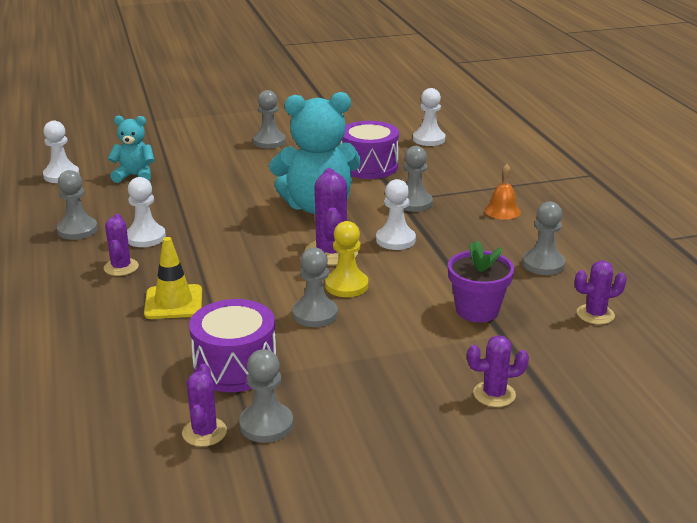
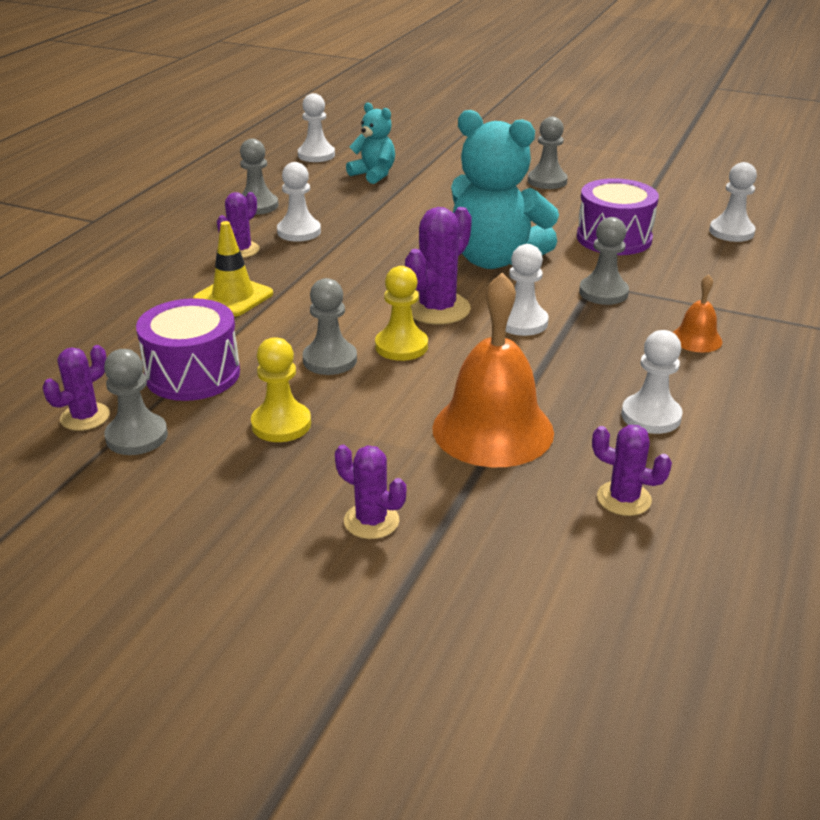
camera: 40 degrees right, 5 degrees up
purple flower pot [448,240,514,322] -> orange bell [432,273,554,467]
grey pawn [523,201,565,275] -> white pawn [621,330,683,434]
none -> yellow pawn [251,337,311,442]

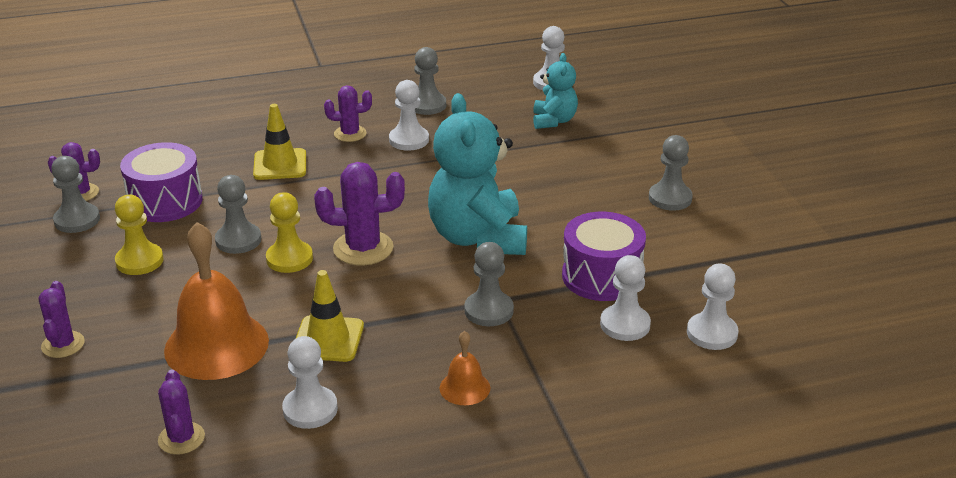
camera: 50 degrees right, 0 degrees up
white pawn [506,244,549,336] -> white pawn moved to [600,255,651,341]
none -> yellow traffic cone [295,270,364,362]

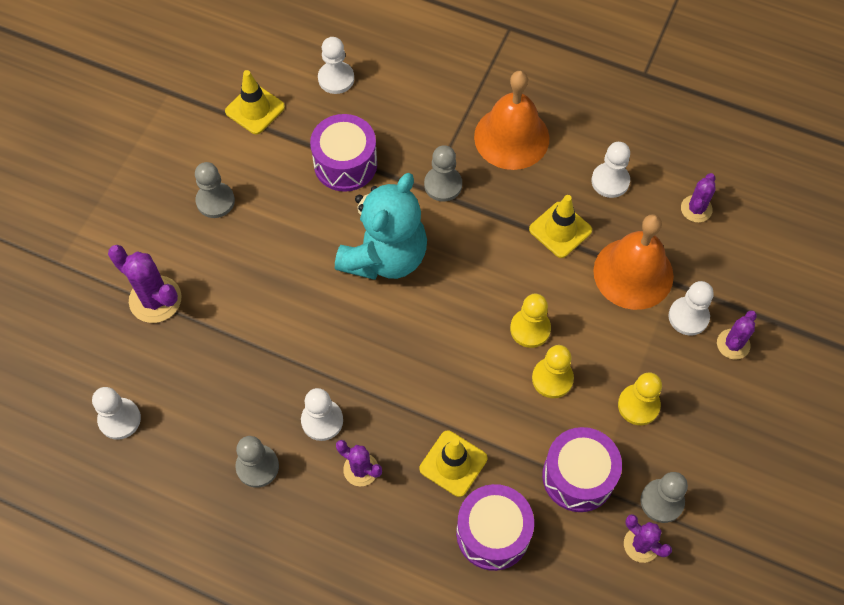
camera: 140 degrees left, 30 degrees up
grey pawn [215,175,261,254] -> yellow pawn [532,345,574,398]
purple cactus [314,162,405,266] -> purple cactus moved to [108,245,182,323]
orange bell [440,331,490,405] -> orange bell [474,71,549,170], size x2.12
turquoise teddy bear [533,53,578,129] -> none
white pawn [600,255,651,341] -> white pawn moved to [668,281,714,335]
none -> yellow traffic cone [225,70,285,134]
none -> purple drum [456,484,534,571]

